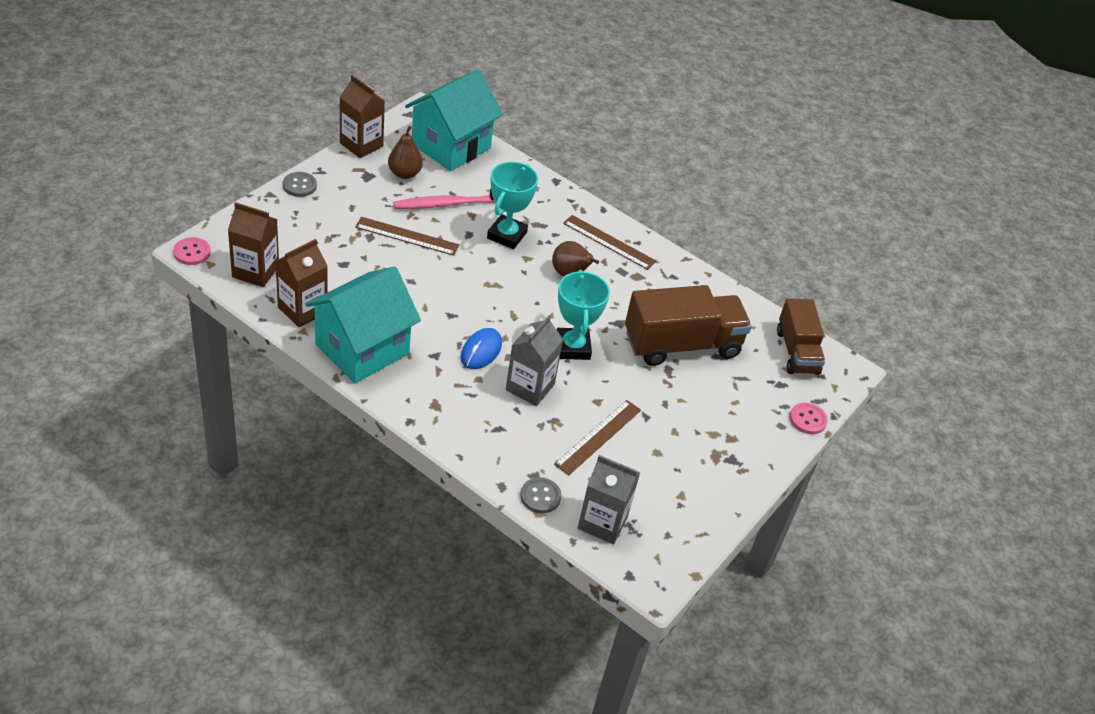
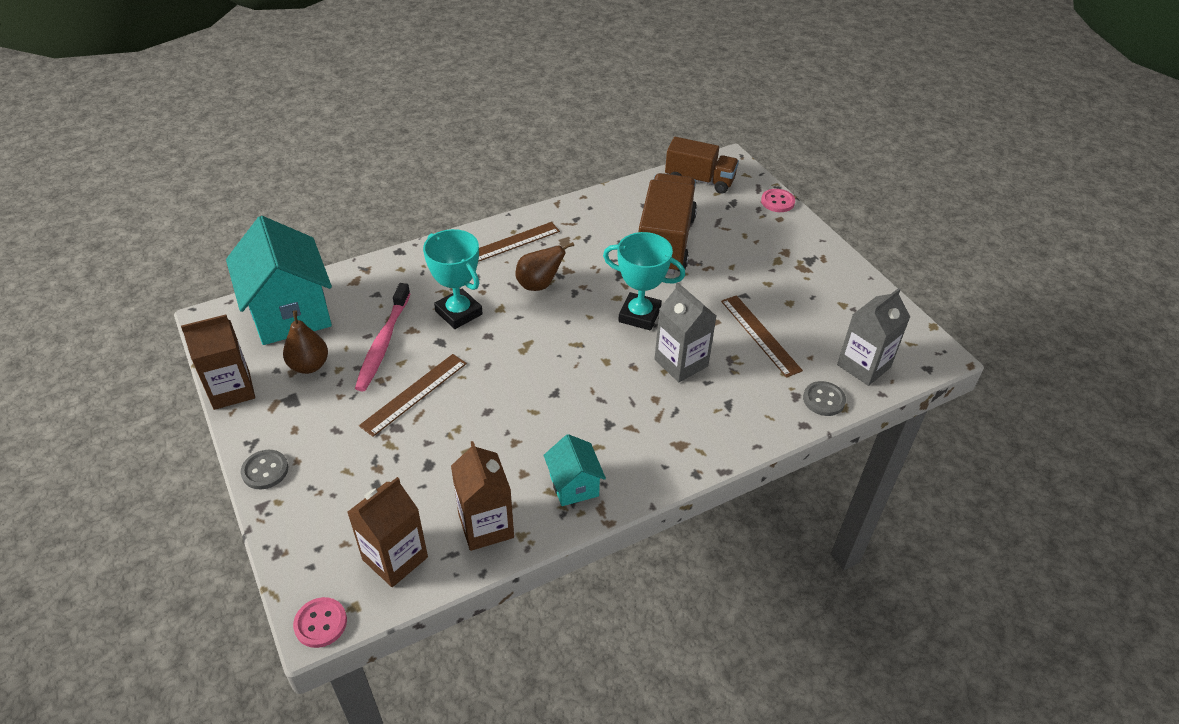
camera: 60 degrees left, 0 degrees up
turquoise house [305,266,421,383] -> turquoise house [543,434,606,506], size x0.49
blue mouse [461,328,502,369] -> none

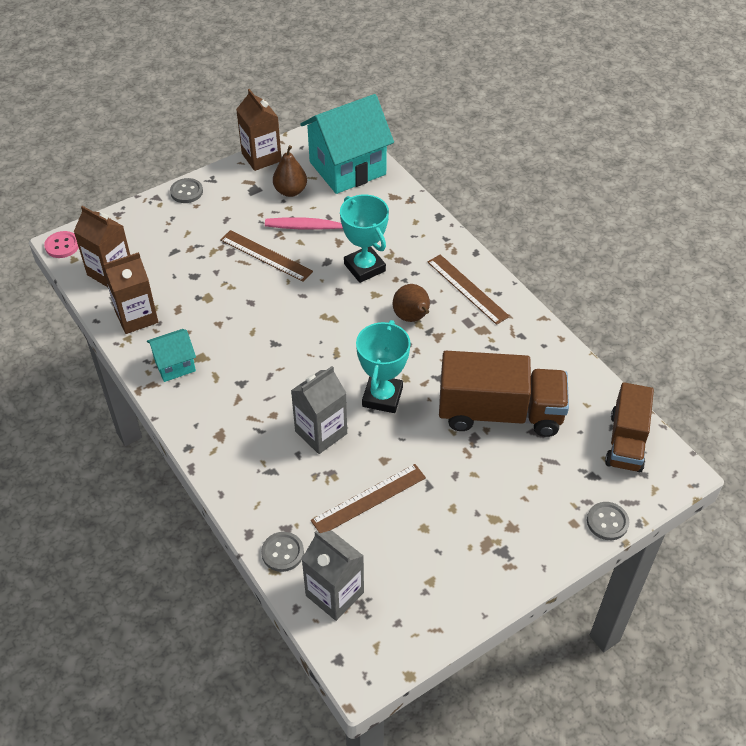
camera: 85 degrees right, 5 degrees up
turquoise trophy [423,229,483,329] -> turquoise trophy turned 75 degrees counterclockwise [340,194,389,283]
pink button [761,189,795,212] -> grey button [587,502,629,540]

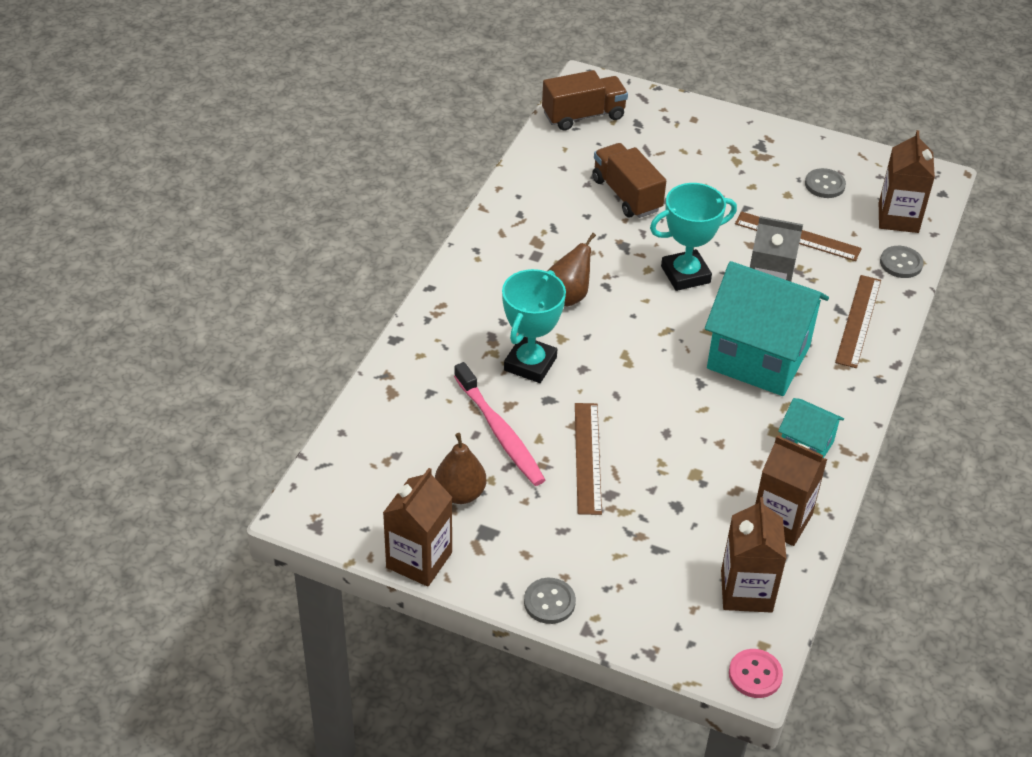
camera: 125 degrees left, 5 degrees down
turquoise house [300,94,394,194] -> turquoise house moved to [705,261,829,396]
grey carton [301,530,364,621] -> brown carton [879,130,935,233]
brown ruler [427,254,510,325] -> brown ruler moved to [835,275,881,368]
brown truck [439,351,569,437] -> brown truck [592,143,666,218], size x0.65
grey button [587,502,629,540] -> grey button moved to [805,168,846,198]

